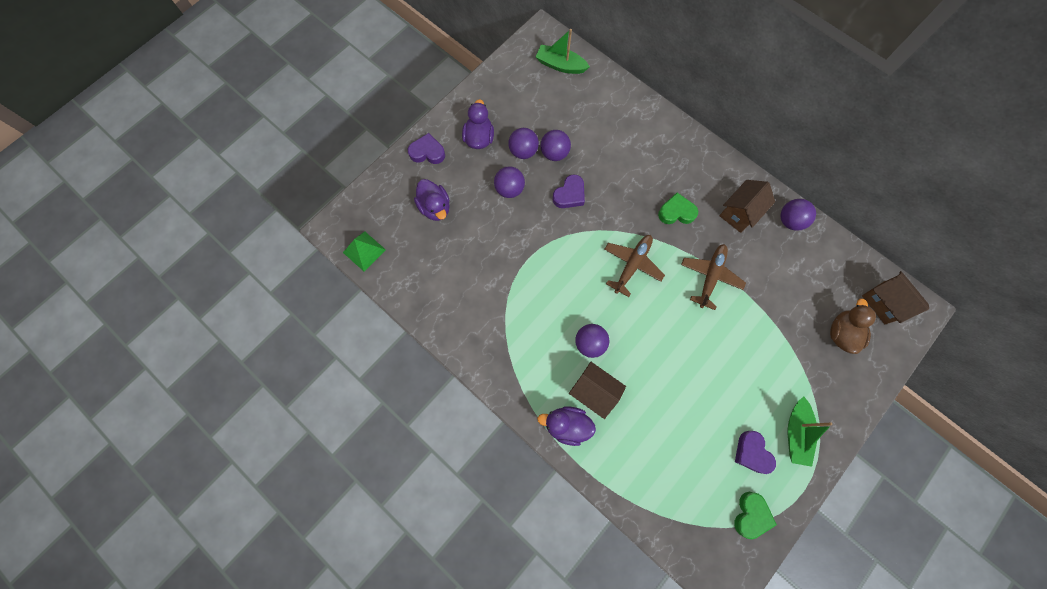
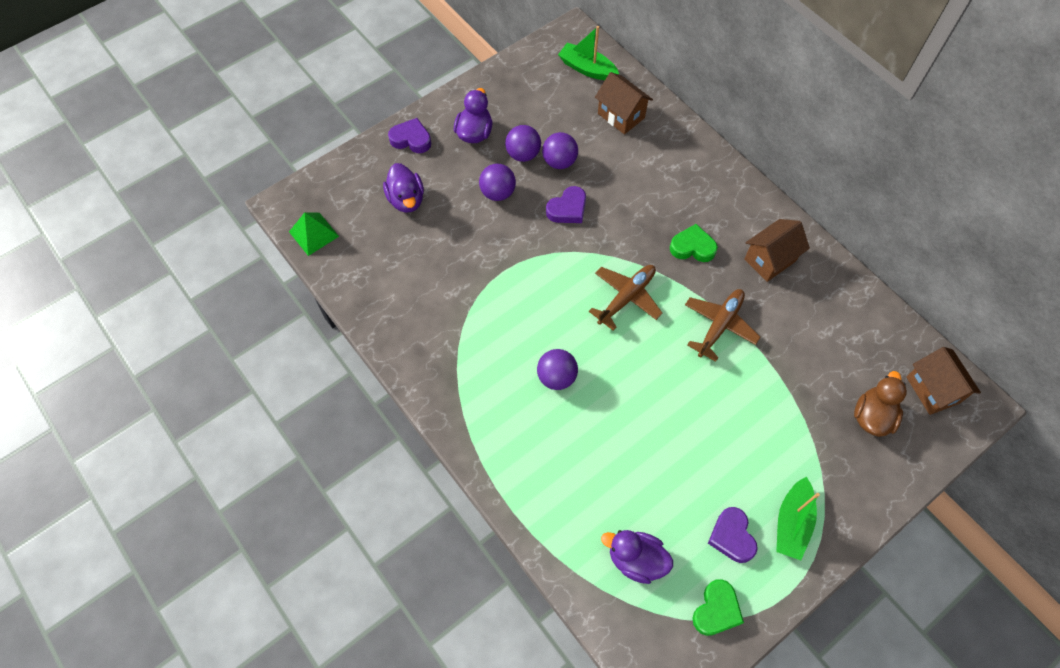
camera: 10 degrees right, 10 degrees down
purple duck [537,406,596,446] -> purple duck moved to [601,530,673,584]
brown house [569,362,626,419] -> brown house moved to [595,72,653,134]
purple ball [781,199,816,231] -> none

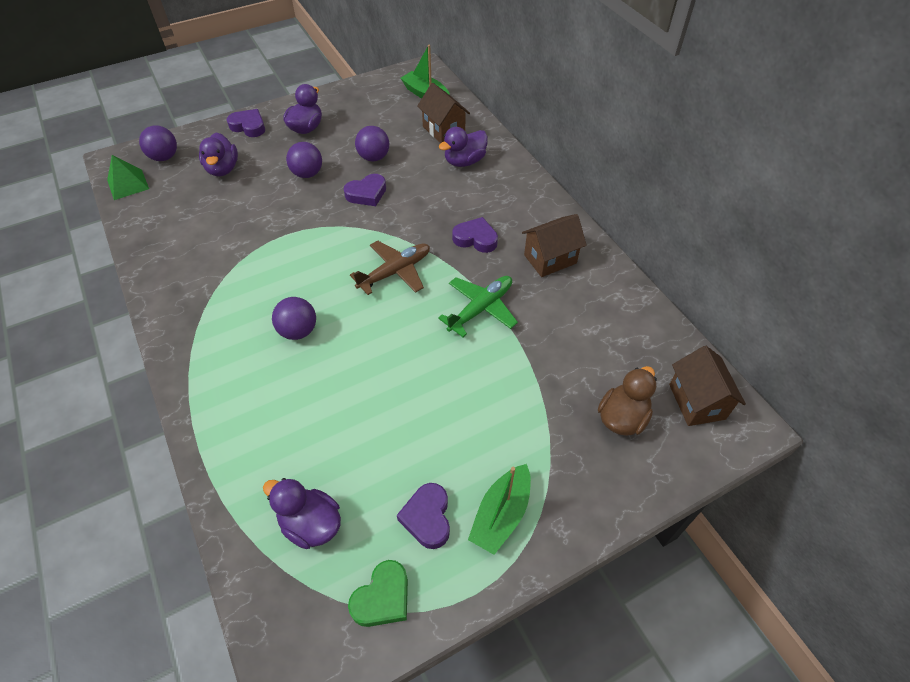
camera: 10 degrees right, 10 degrees down
purple ball [505,125,541,162] -> purple ball moved to [139,125,177,161]
green heart [670,224,718,262] -> purple heart [452,217,498,253]
brown plane [685,289,761,362] -> green plane [438,276,518,337]
none -> purple duck [439,127,488,167]

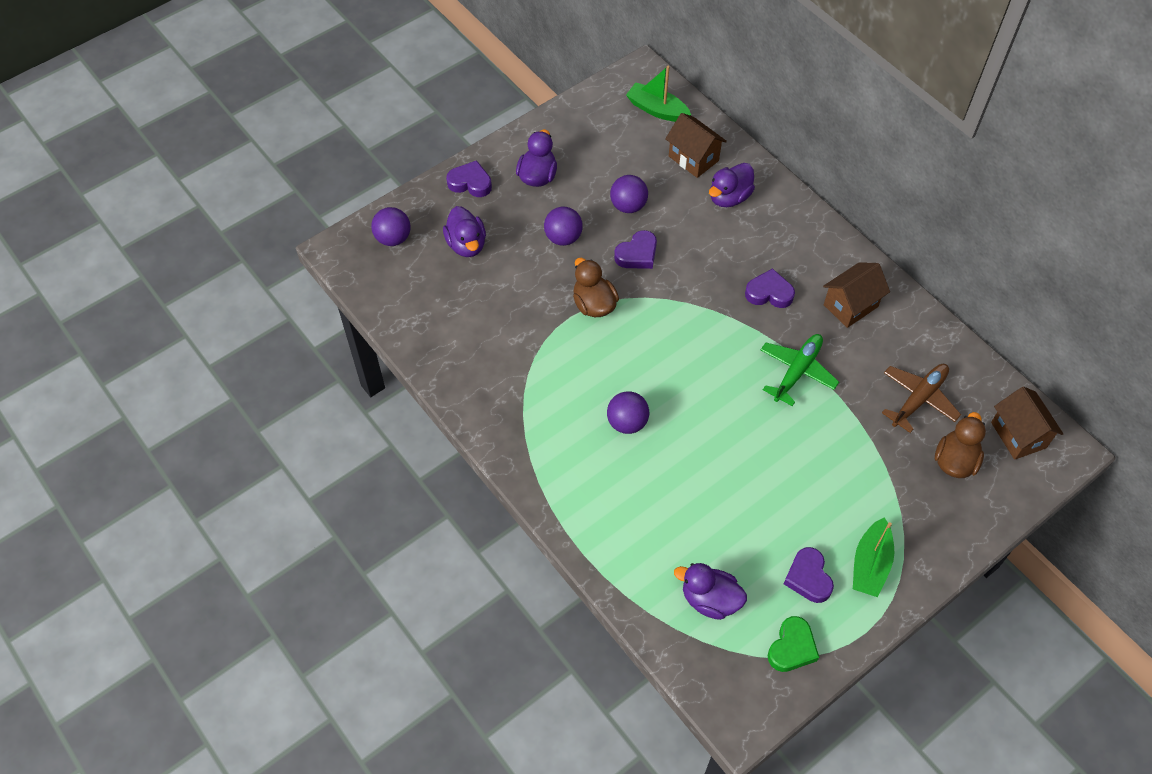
camera: 10 degrees left, 5 degrees up
green pyramid [107,155,149,200] -> none
brown plane [350,241,430,295] -> brown plane moved to [882,364,961,433]
none -> brown duck [573,258,619,317]

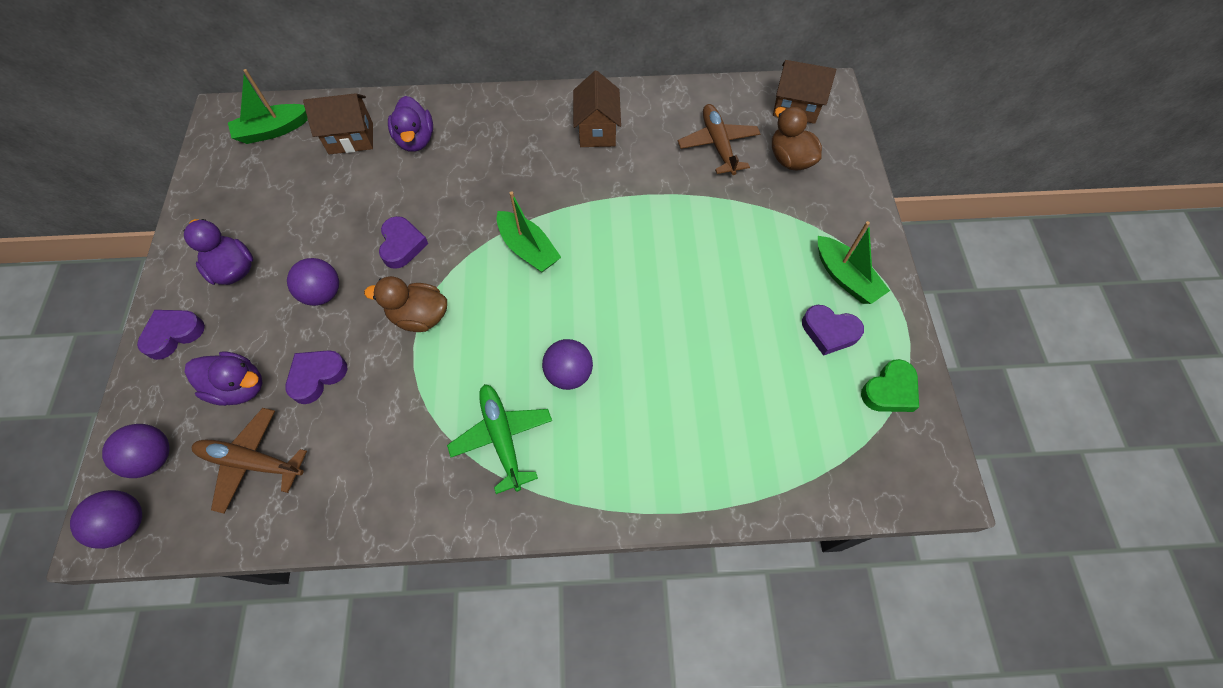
camera: 55 degrees left, 5 degrees up
purple ball [610,175,648,213] -> purple ball moved to [70,490,142,549]
purple duck [674,563,747,620] -> none
purple heart [745,268,795,308] -> purple heart moved to [285,350,347,404]
green plane [761,334,839,406] -> green plane moved to [447,384,552,494]
green heart [768,616,819,672] -> green heart turned 75 degrees clockwise [861,359,919,412]
none -> brown plane [192,408,307,514]
none -> green boat [497,192,561,273]

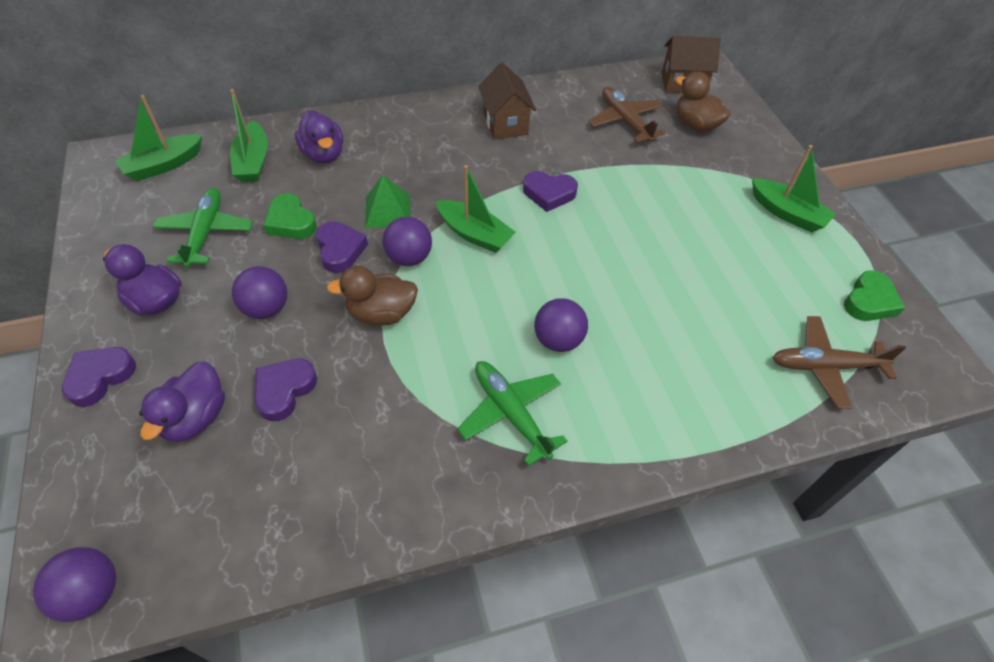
camera: 15 degrees left, 10 degrees down
purple ball [102,424,170,478] -> purple ball moved to [382,217,432,266]
purple duck [185,351,263,406] -> purple duck turned 105 degrees clockwise [139,362,225,442]
brown plane [192,408,307,514] -> brown plane moved to [773,316,906,409]
brown house [303,93,373,154] -> green boat [230,89,268,182]
purple heart [802,305,864,356] -> purple heart moved to [523,171,578,212]
none -> green plane [153,187,253,268]
none -> green heart [263,193,317,239]
none -> green pyramid [365,175,410,228]

